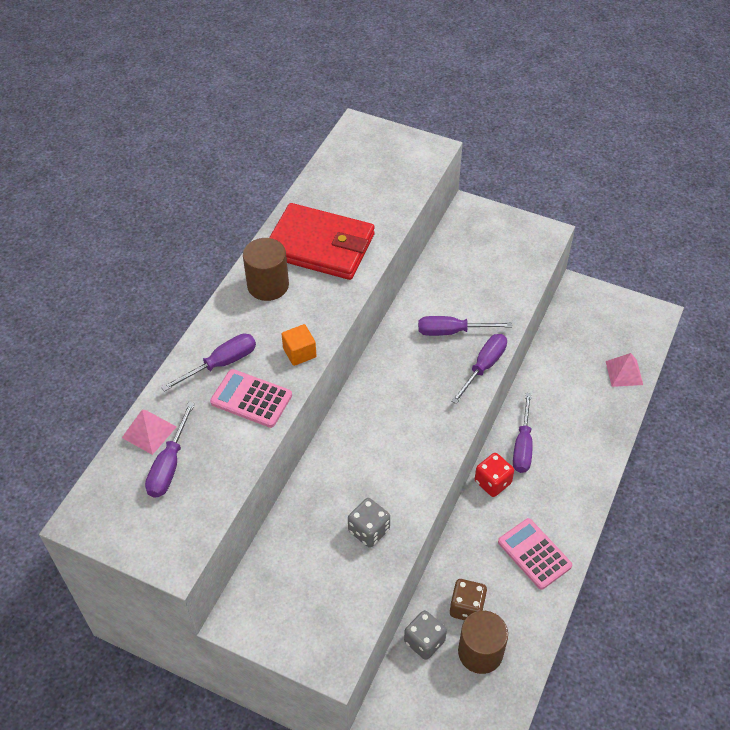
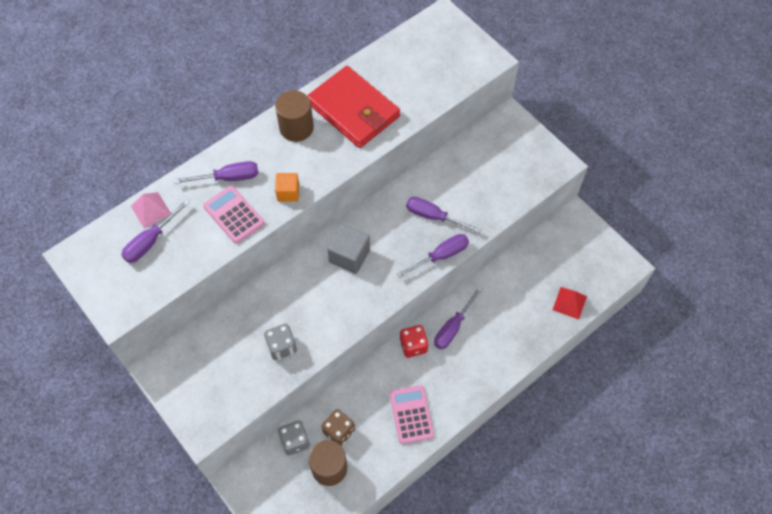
camera: 25 degrees right, 10 degrees up
pink pyramid [606,353,643,387] -> red pyramid [553,287,587,320]
none -> grey cube [327,224,370,274]

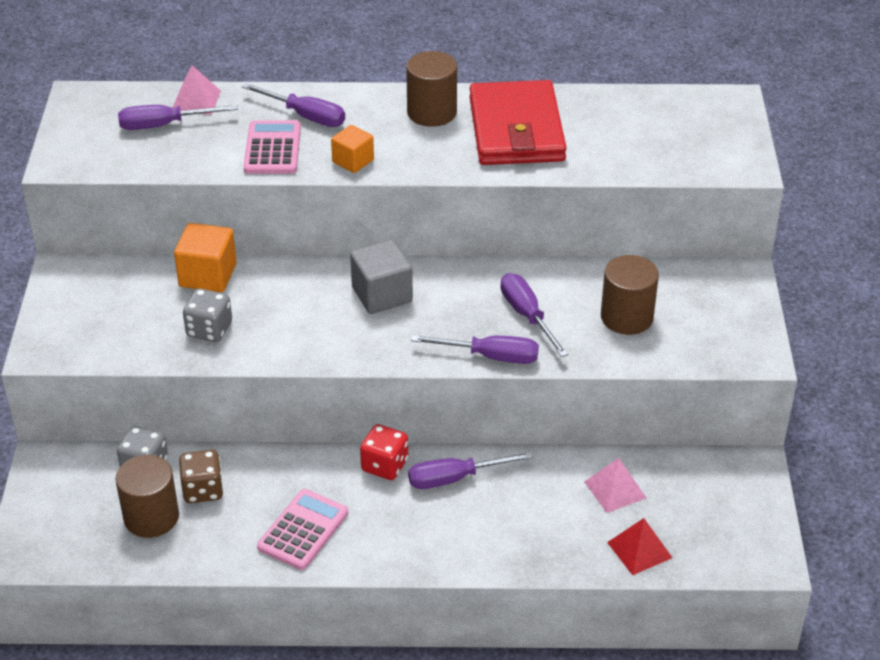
camera: 40 degrees right, 20 degrees down
none -> orange cube [174,223,237,292]
none -> pink pyramid [584,458,646,513]
none -> brown cylinder [601,255,659,335]

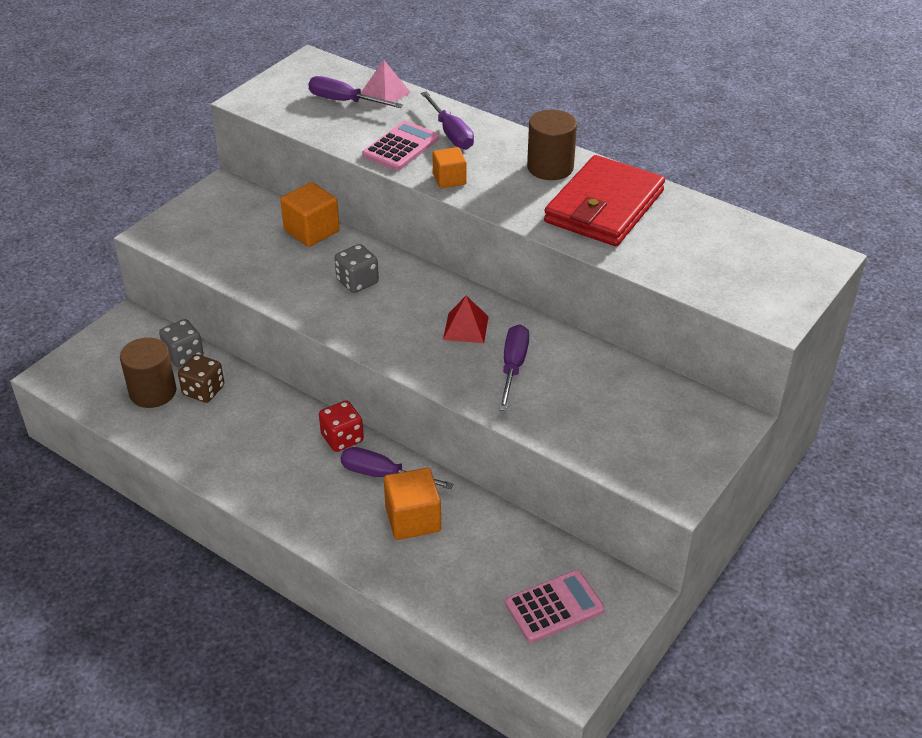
camera: 35 degrees right, 0 degrees up
grey dice [183,289,232,342] -> grey dice moved to [335,244,379,293]
pink calculator [257,489,348,570] -> pink calculator moved to [505,570,604,643]
grey cube [350,240,413,314] -> none
purple screwdriver [411,335,539,364] -> none
pink pyramid [584,458,646,513] -> none
brown cylinder [601,255,659,335] -> none
red pyramid [607,518,672,575] -> red pyramid moved to [443,296,489,343]
none -> orange cube [384,468,441,540]

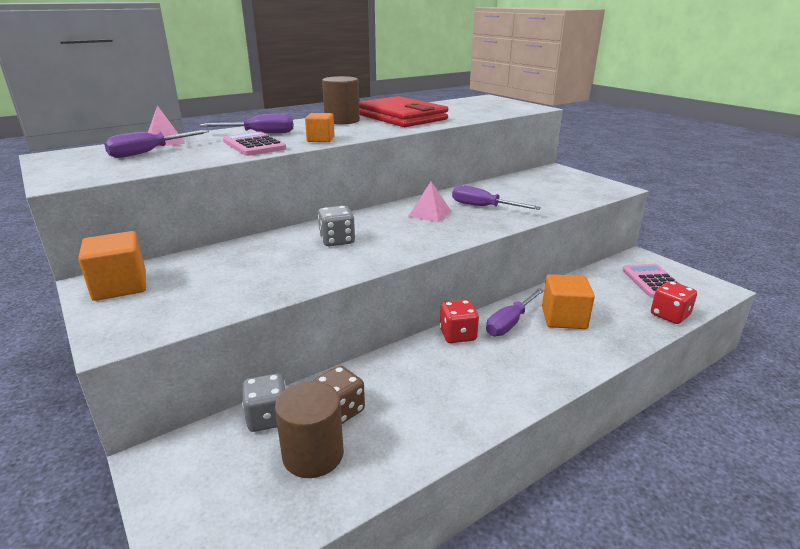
camera: 70 degrees left, 15 degrees down
orange cube [280,182,340,247] -> orange cube moved to [78,231,146,301]
red pyramid [443,296,489,343] -> pink pyramid [408,182,452,222]
none -> red dice [651,281,697,324]

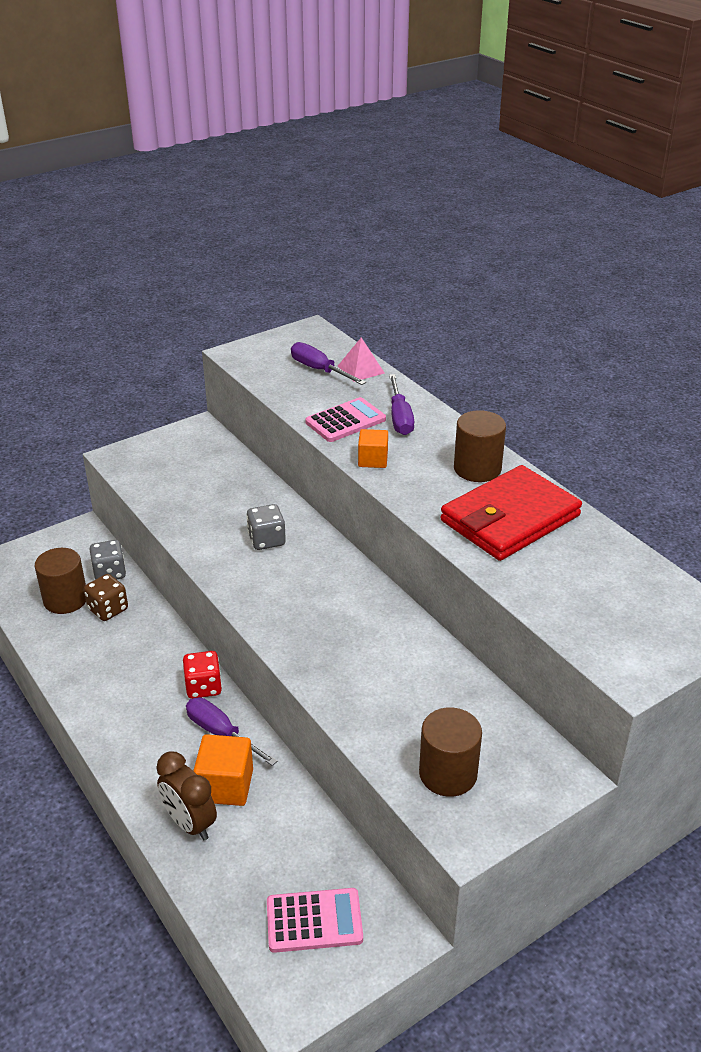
camera: 90 degrees right, 10 degrees up
orange cube [78,231,146,301] -> none
pink pyramid [408,182,452,222] -> none
purple screwdriver [452,185,541,210] -> none
red dice [651,281,697,324] -> none
none -> brown clock [156,751,217,840]
none -> brown cylinder [419,707,482,797]

